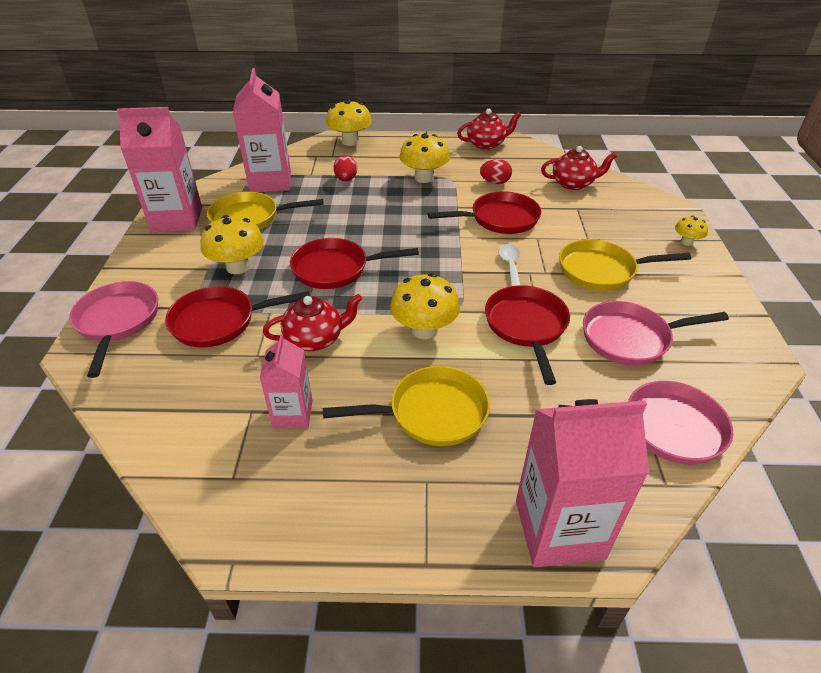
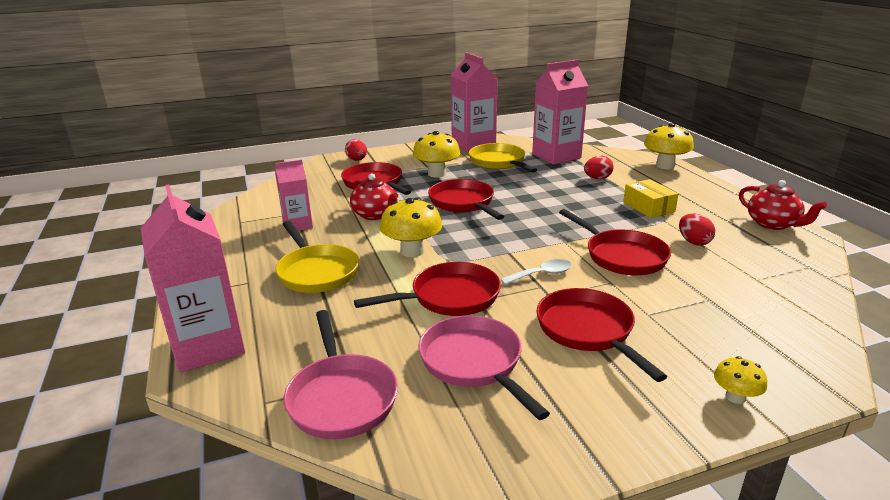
camera: 70 degrees right, 15 degrees down
pink pan [69,281,158,378] -> red egg [345,139,367,161]
yellow mushroom [399,133,450,183] -> yellow box [623,179,679,218]
red teapot [541,146,617,190] -> none
yellow pan [559,239,691,291] -> red pan [537,288,667,382]

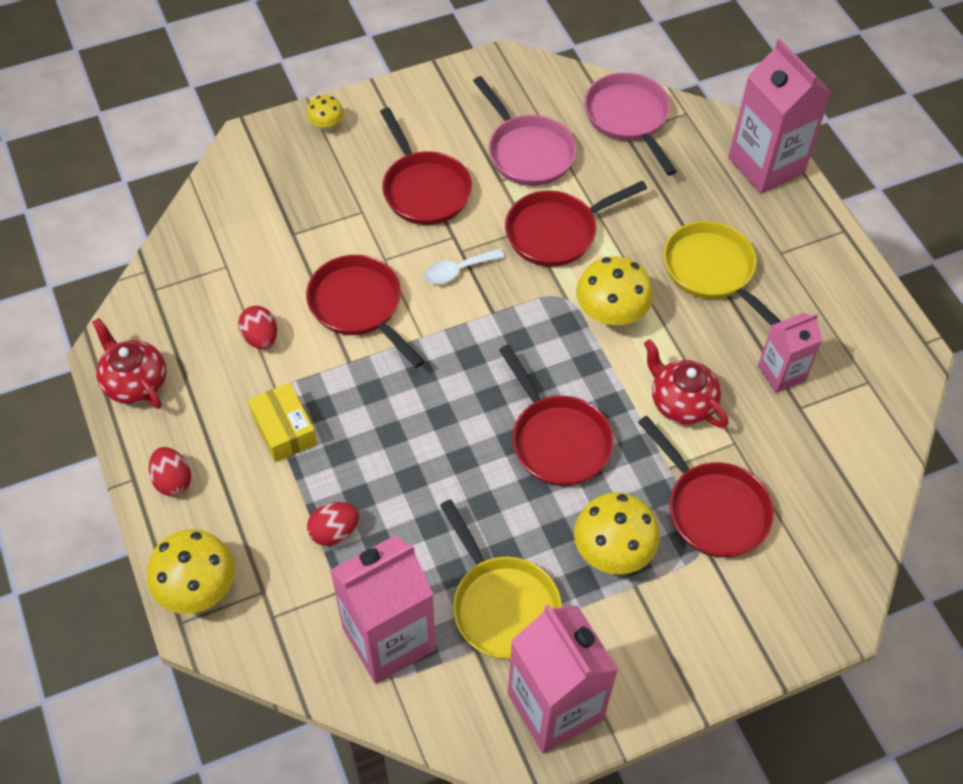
camera: 175 degrees right, 30 degrees up
red egg [345,139,367,161] -> red egg moved to [149,447,191,496]

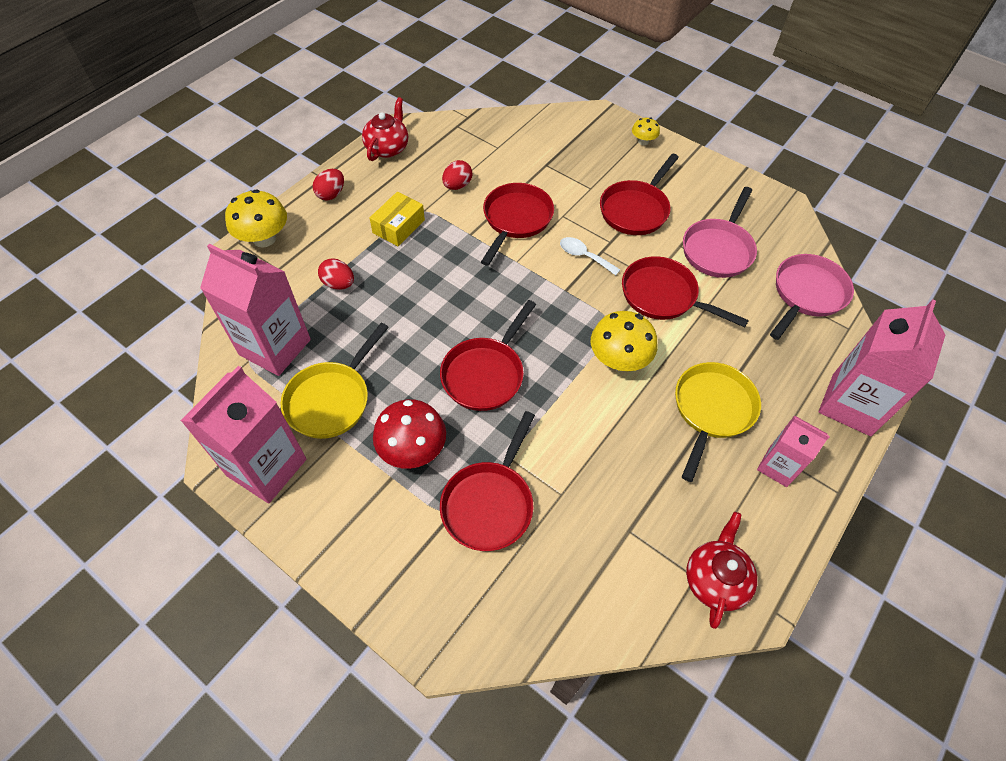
camera: 60 degrees right, 0 degrees up
yellow mushroom [574,492,660,574] -> red mushroom [373,399,446,469]
red teapot [644,339,728,428] -> red teapot moved to [686,512,757,629]
pink carton [758,313,823,393] -> pink carton moved to [757,415,830,487]

